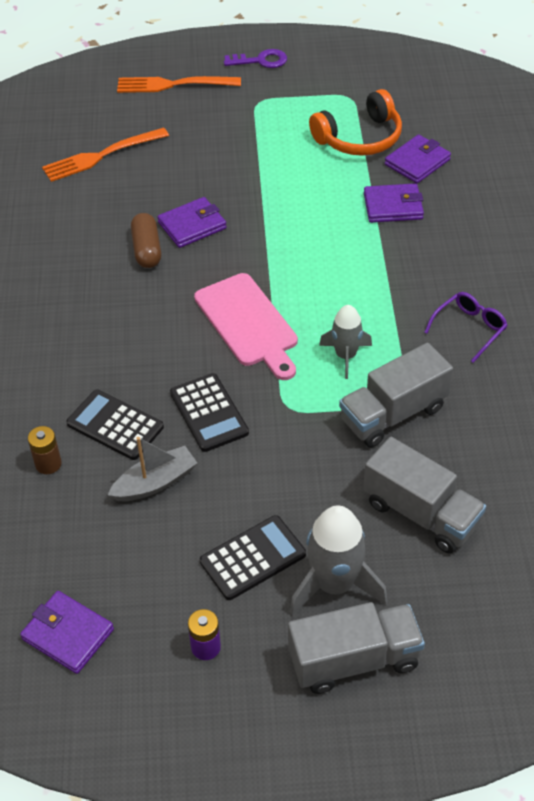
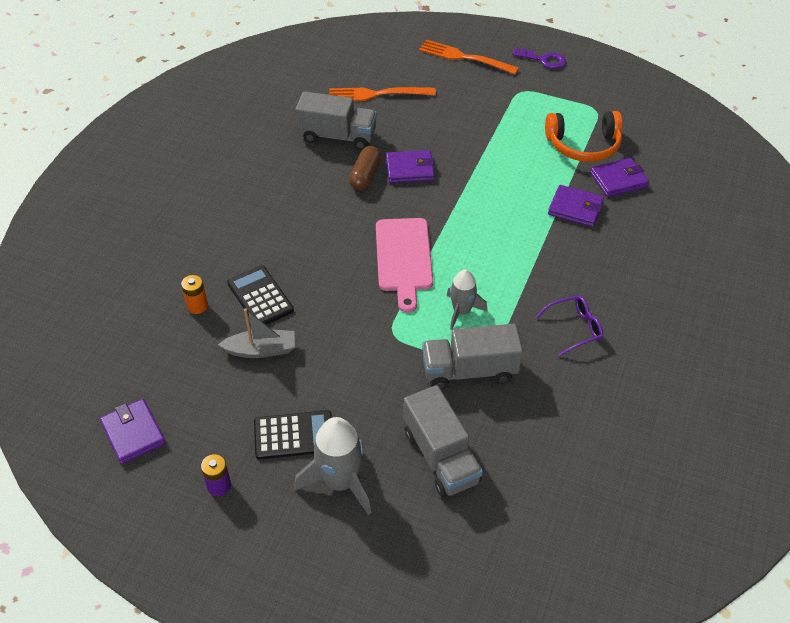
camera: 25 degrees right, 0 degrees up
brown battery [28,426,62,474] -> orange battery [181,275,208,314]
black calculator [170,373,249,452] -> none
grey truck [288,602,425,694] -> grey truck moved to [295,91,377,150]

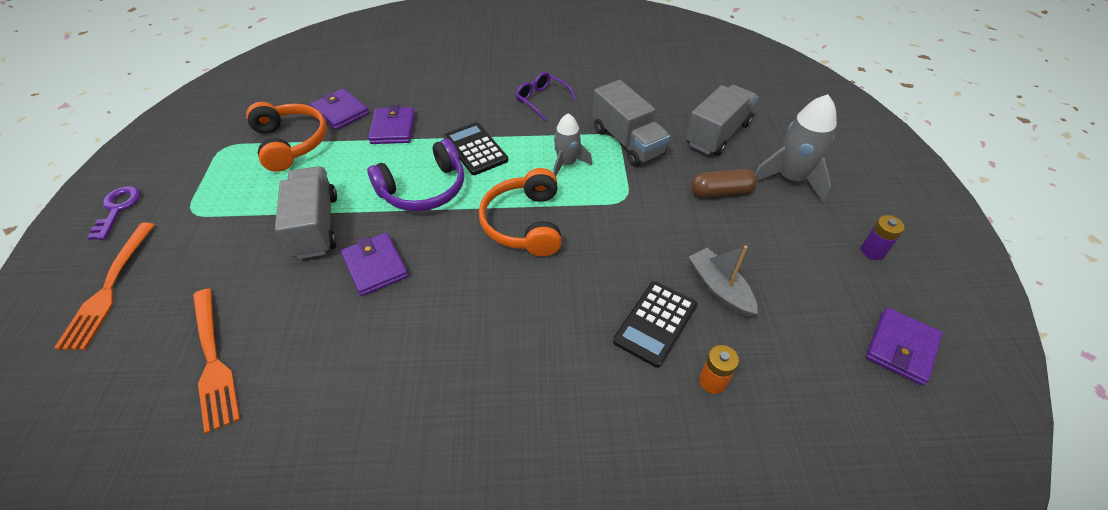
camera: 115 degrees left, 0 degrees up
black calculator [254,410,332,460] -> black calculator moved to [444,122,508,175]
grey truck [295,91,377,150] -> grey truck moved to [275,166,337,259]
brown capsule [349,146,381,190] -> brown capsule moved to [691,169,757,198]
pink cutting board [376,218,433,313] -> orange headphones [479,168,562,257]
none -> purple headphones [367,139,464,211]

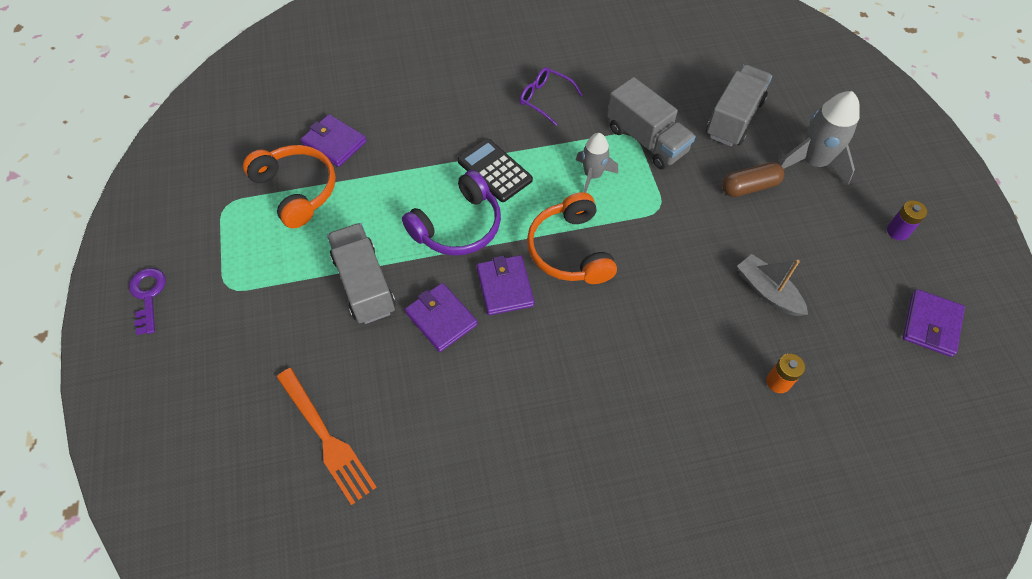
camera: 10 degrees left, 10 degrees up
orange fork [54,223,155,350] -> none
purple wallet [368,105,415,144] -> purple wallet moved to [477,255,534,315]
black calculator [613,281,697,368] -> none

